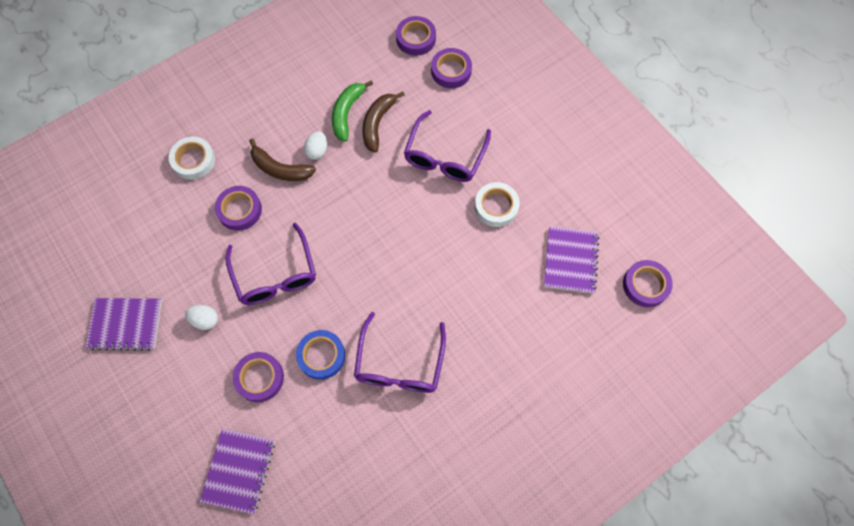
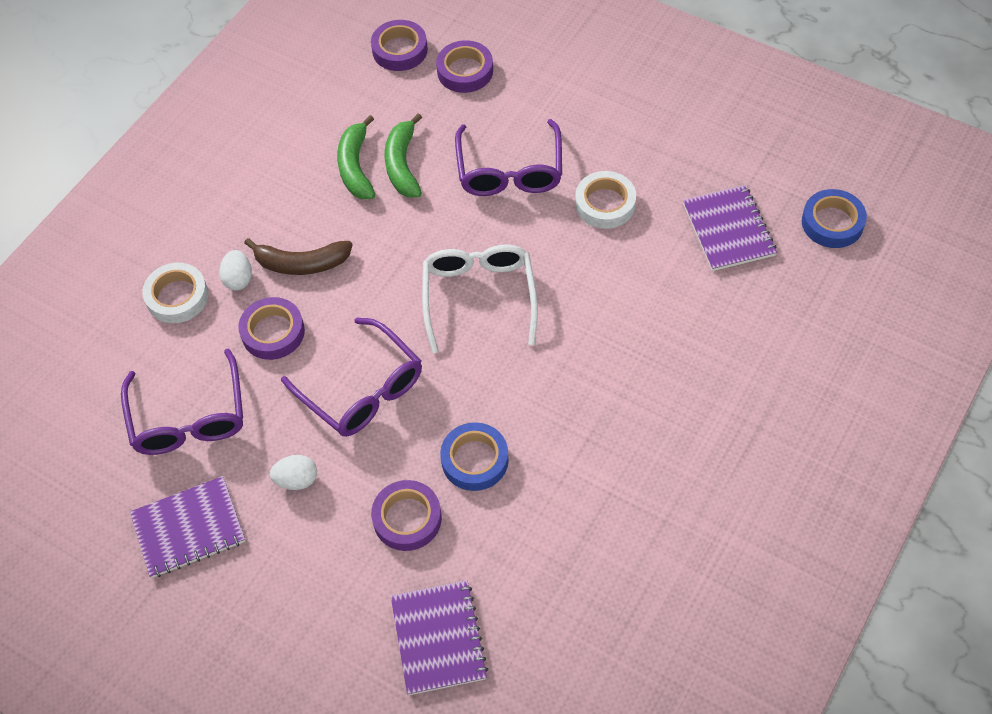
camera: 20 degrees left, 10 degrees down
white egg [304,131,327,160] -> white egg moved to [219,250,252,290]
purple glasses [354,312,446,393] -> purple glasses moved to [121,349,243,455]
brown banana [362,91,405,153] -> green banana [385,113,422,198]
purple tape [623,260,673,307] -> blue tape [802,189,867,248]
none -> white glasses [422,245,538,353]

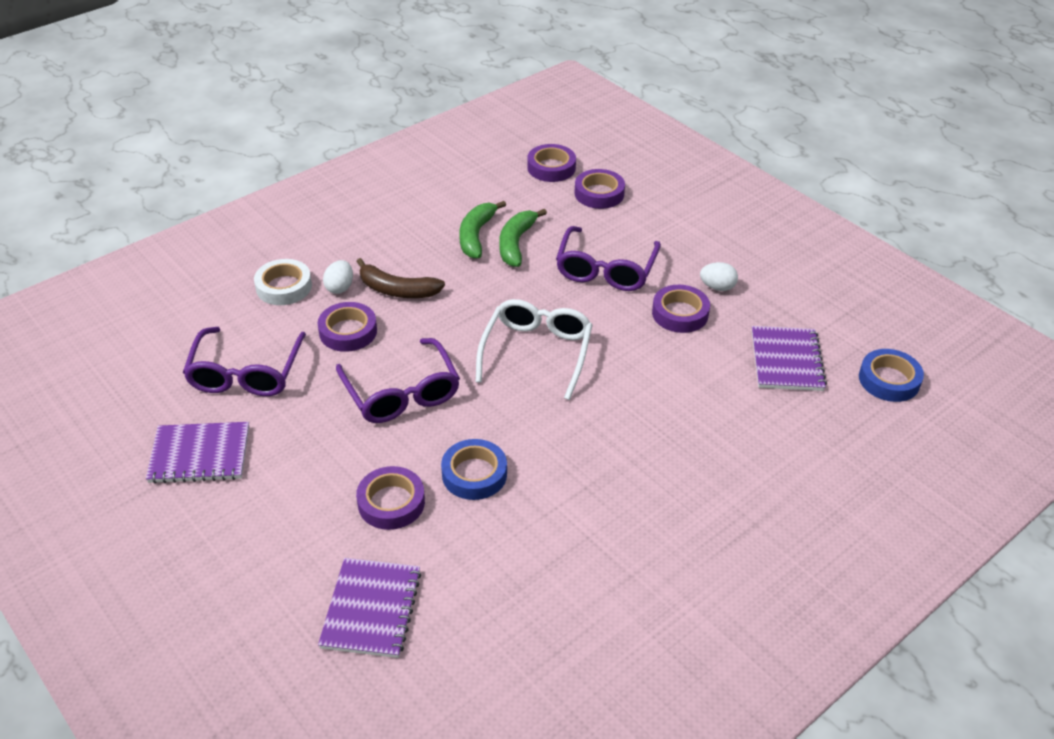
camera: 15 degrees right, 15 degrees down
white egg [270,455,317,490] -> white egg moved to [700,262,738,291]
white tape [575,171,636,229] -> purple tape [652,285,710,333]

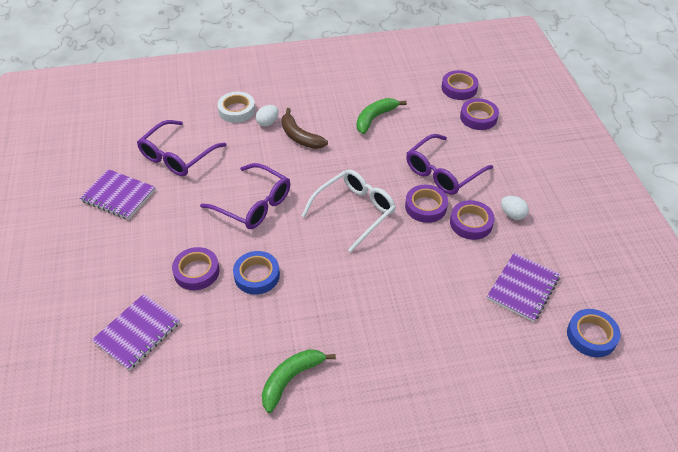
camera: 30 degrees right, 5 degrees up
purple tape [318,302,377,352] -> purple tape moved to [405,185,448,223]
purple glasses [336,338,460,423] -> purple glasses turned 60 degrees counterclockwise [200,163,290,229]
green banana [499,209,547,267] -> green banana moved to [262,349,336,413]

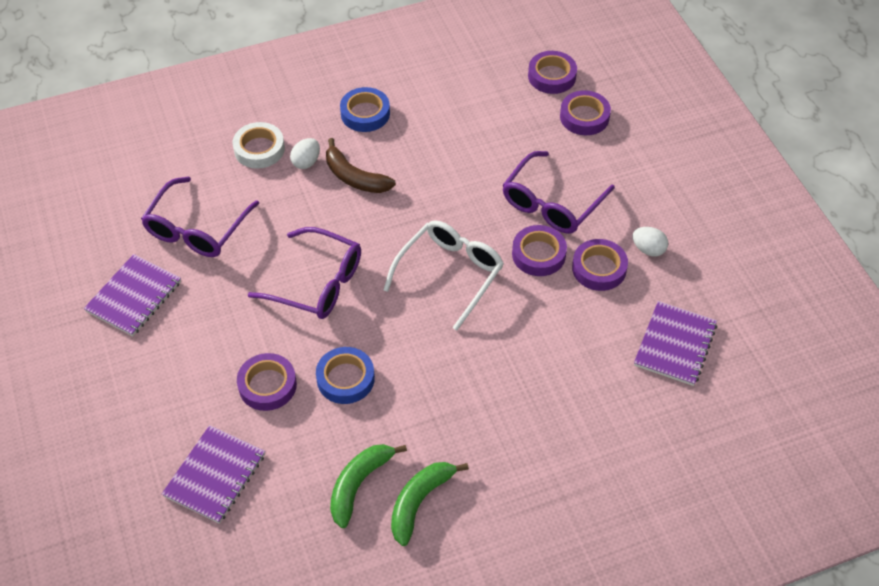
camera: 10 degrees left, 5 degrees up
purple notebook [80,169,155,220] -> purple notebook turned 75 degrees counterclockwise [84,254,181,336]
green banana [357,98,407,134] -> green banana moved to [330,444,407,528]
blue tape [567,309,621,357] -> blue tape moved to [340,87,390,132]

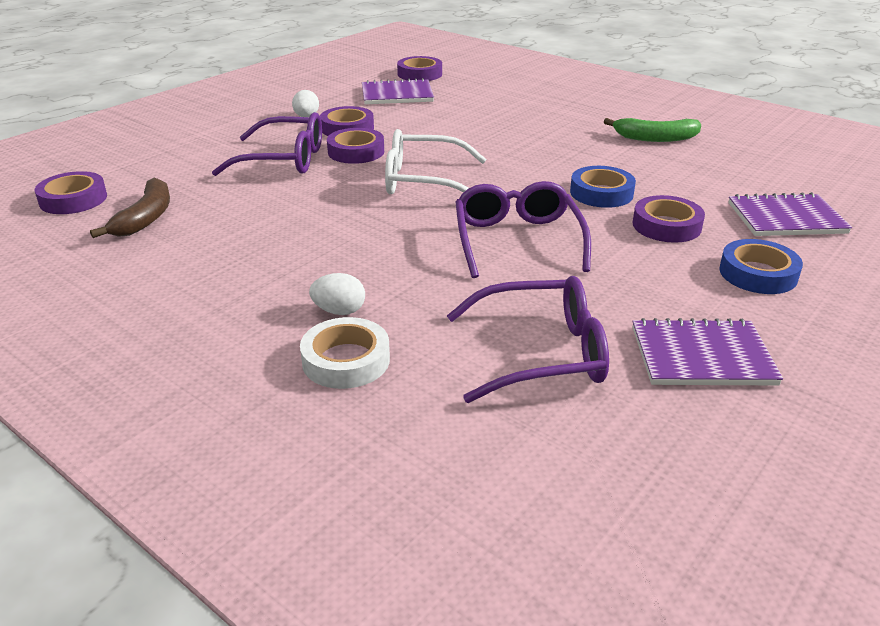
camera: 120 degrees left, 20 degrees down
brown banana [326,138,396,193] -> brown banana moved to [90,178,170,238]
green banana [330,444,407,528] -> none
blue tape [340,87,390,132] -> blue tape moved to [719,239,803,294]
purple tape [560,90,611,135] -> purple tape moved to [397,56,442,81]

